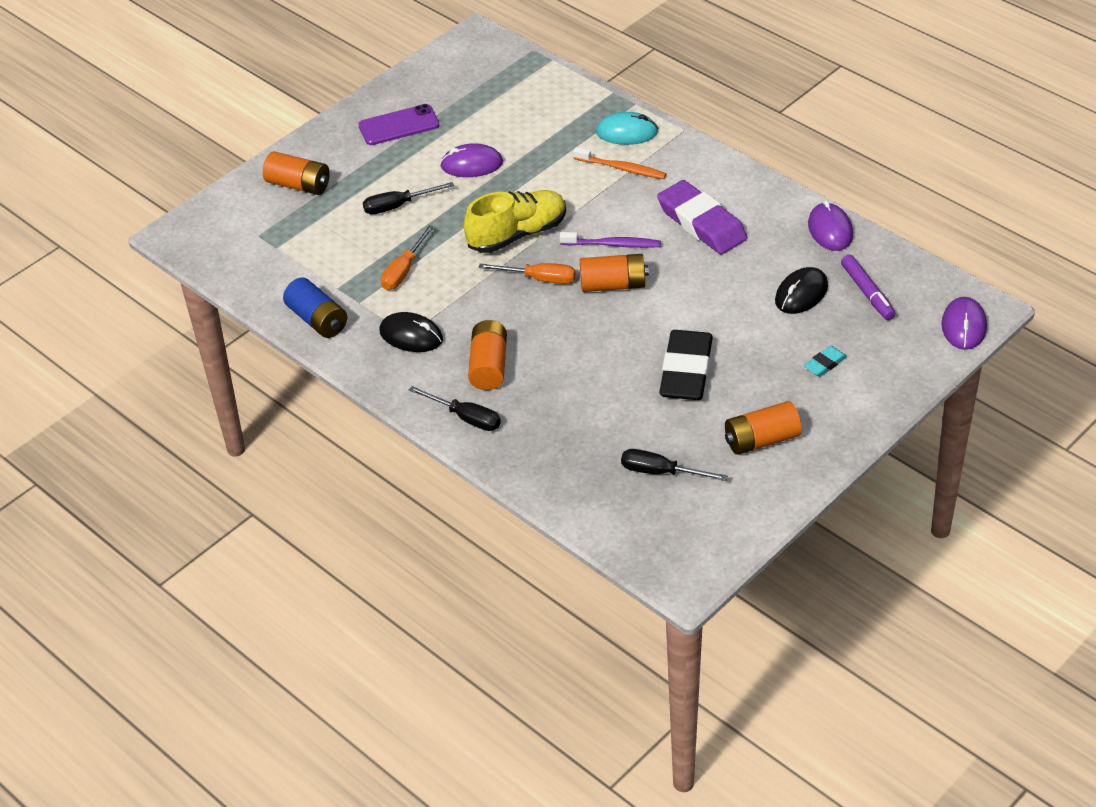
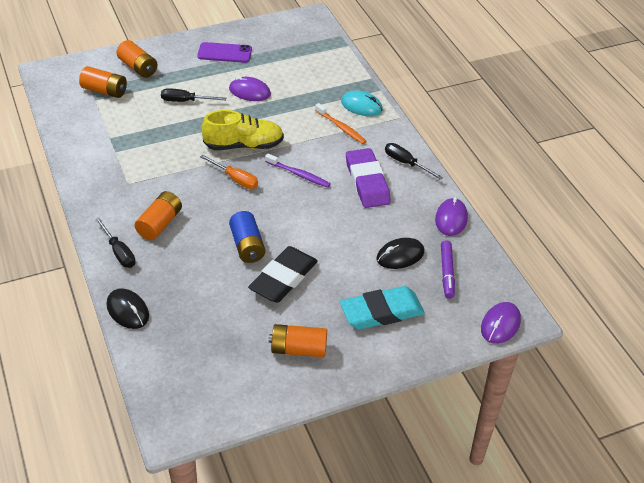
camera: 20 degrees right, 0 degrees up
blue battery [283,278,347,338] -> blue battery moved to [229,211,265,263]
black mouse [379,312,443,352] -> black mouse moved to [107,288,149,329]
orange screwdriver [381,225,434,290] -> none
orange battery [580,254,649,292] -> orange battery moved to [79,66,127,98]
black screwdriver [621,449,728,481] -> black screwdriver moved to [385,143,443,180]
turquoise eraser [803,346,847,377] -> turquoise eraser [340,286,425,329], size x2.23

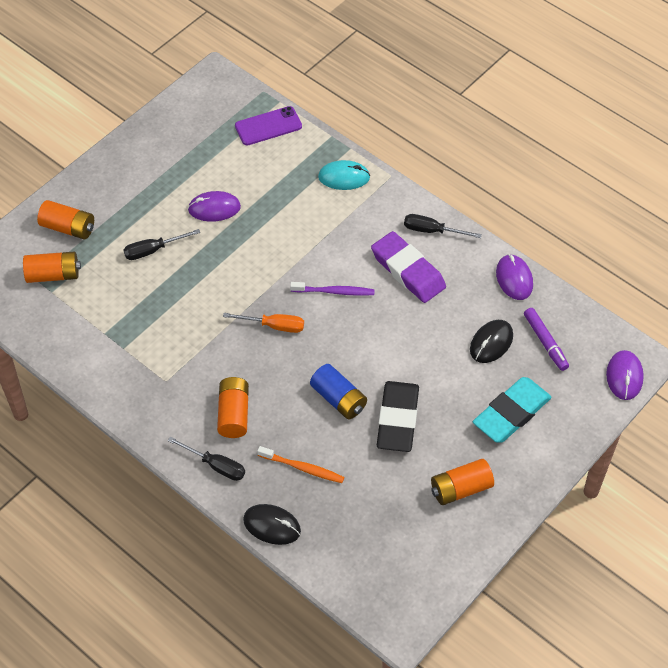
camera: 25 degrees left, 10 degrees up
purple phone [197,42,252,63] -> purple phone moved to [235,106,302,145]
yellow shoe [201,110,284,150] -> none
orange toothbrush [315,103,367,144] -> orange toothbrush moved to [257,446,345,483]

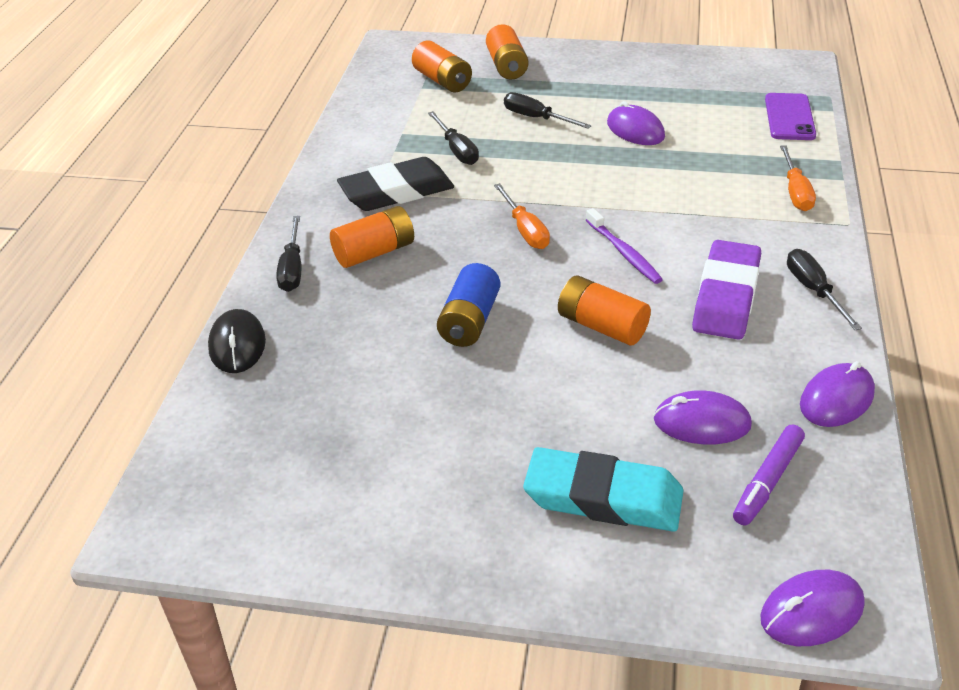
camera: 60 degrees right, 15 degrees down
purple phone [235,106,302,145] -> purple phone turned 60 degrees clockwise [765,93,816,140]
orange toothbrush [257,446,345,483] -> none
turquoise mouse [318,160,370,190] -> orange screwdriver [780,145,816,211]
black eraser [377,381,419,452] -> black eraser moved to [337,157,454,211]
orange battery [431,459,494,505] -> orange battery moved to [558,275,651,346]
black mouse [470,320,513,363] -> purple mouse [654,390,752,444]
none -> black screwdriver [428,111,479,165]

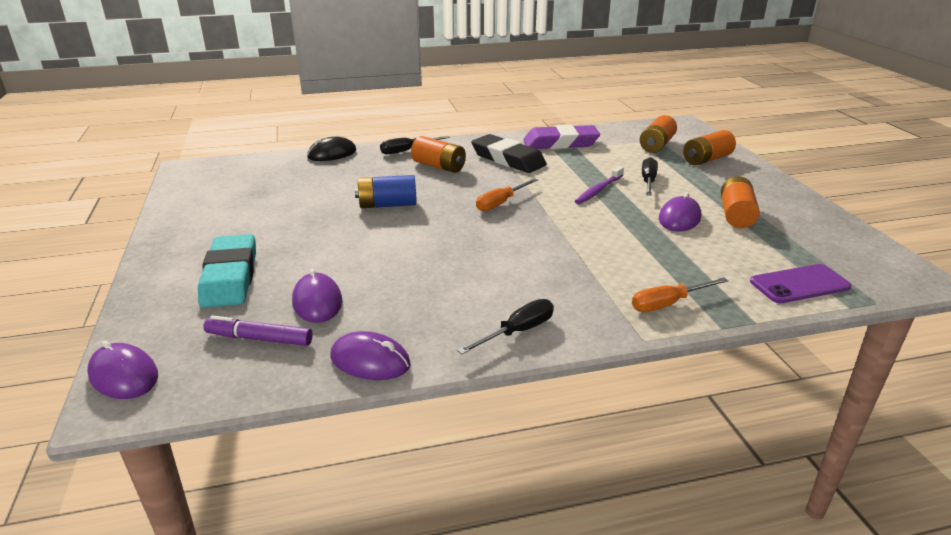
camera: 65 degrees right, 10 degrees down
black screwdriver [428,111,479,165] -> none
orange battery [558,275,651,346] -> orange battery moved to [721,176,760,228]
purple toothbrush [586,208,663,284] -> purple toothbrush moved to [575,166,624,204]
purple eraser [692,240,761,340] -> purple eraser moved to [523,125,600,149]

